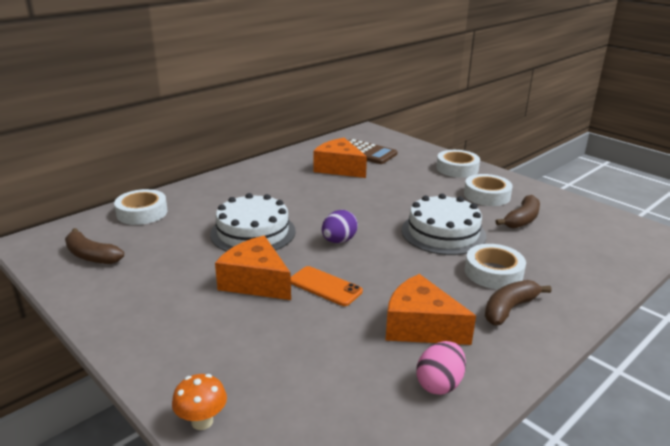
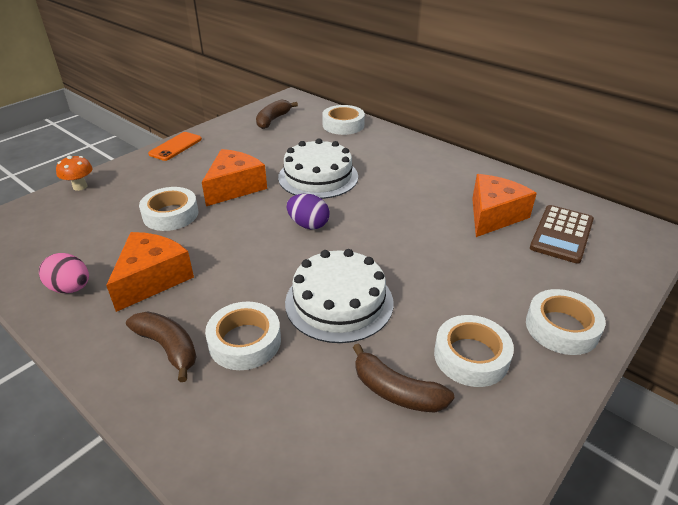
camera: 85 degrees right, 10 degrees up
orange phone [291,266,363,306] -> orange phone moved to [148,132,202,161]
none -> white tape [139,187,199,231]

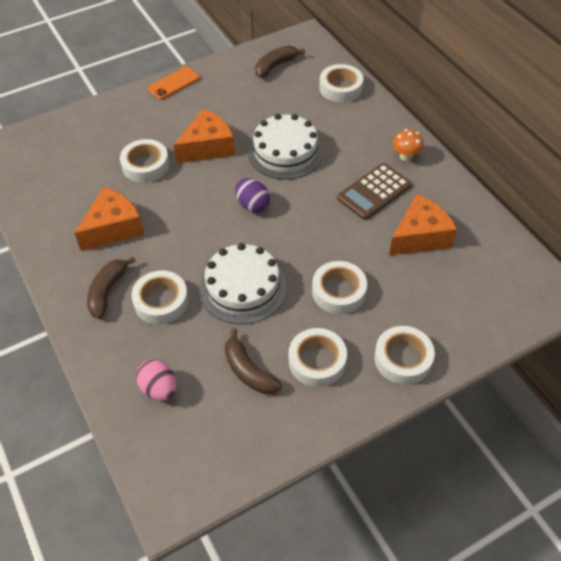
camera: 20 degrees right, 15 degrees up
pink egg [39,253,89,293] -> pink egg moved to [136,359,177,401]
orange mushroom [56,156,93,191] -> orange mushroom moved to [393,129,424,162]
brown banana [126,311,197,382] -> brown banana turned 135 degrees counterclockwise [87,256,136,319]
brown calculator [530,205,594,264] -> brown calculator moved to [337,163,412,220]
none -> white tape [312,261,367,314]

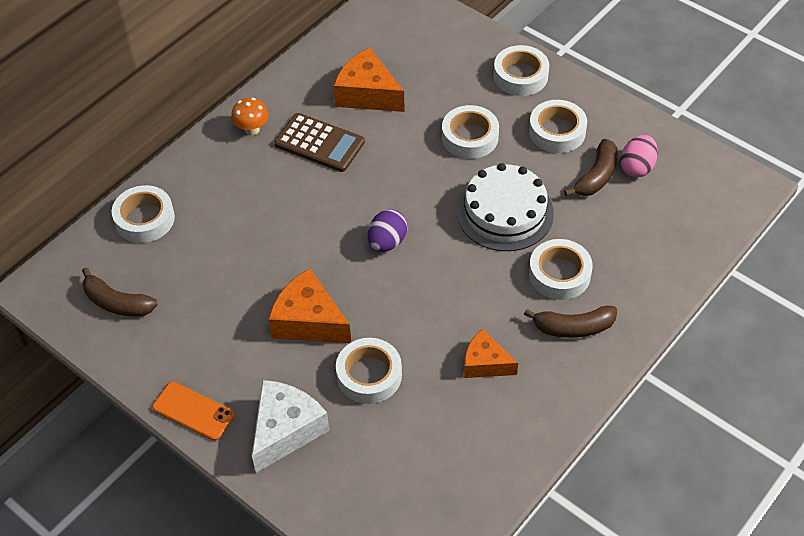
camera: 110 degrees left, 0 degrees up
orange cheese [74,187,144,251] -> orange cheese [464,329,518,378], size x0.65
pink egg [136,359,177,401] -> pink egg moved to [620,135,658,177]
white cake [248,114,323,180] -> none
none -> white cheese [252,380,330,473]

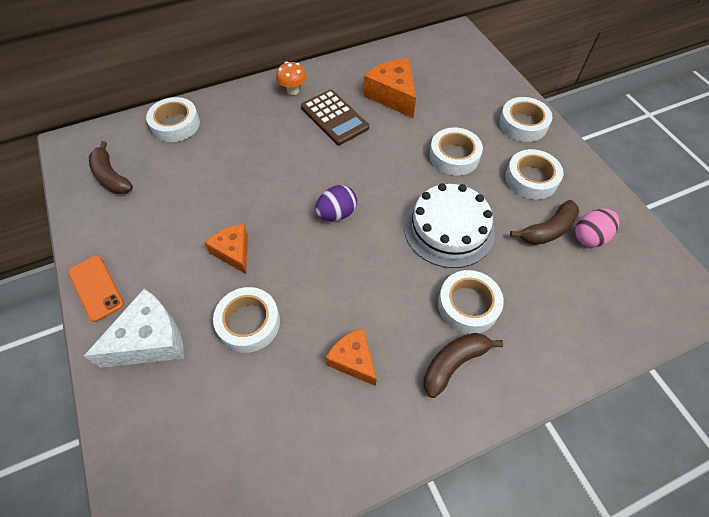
camera: 25 degrees right, 5 degrees up
orange cheese [268,268,351,343] -> orange cheese [205,224,248,274], size x0.65
brown banana [524,306,617,338] -> brown banana turned 120 degrees clockwise [423,333,503,398]

